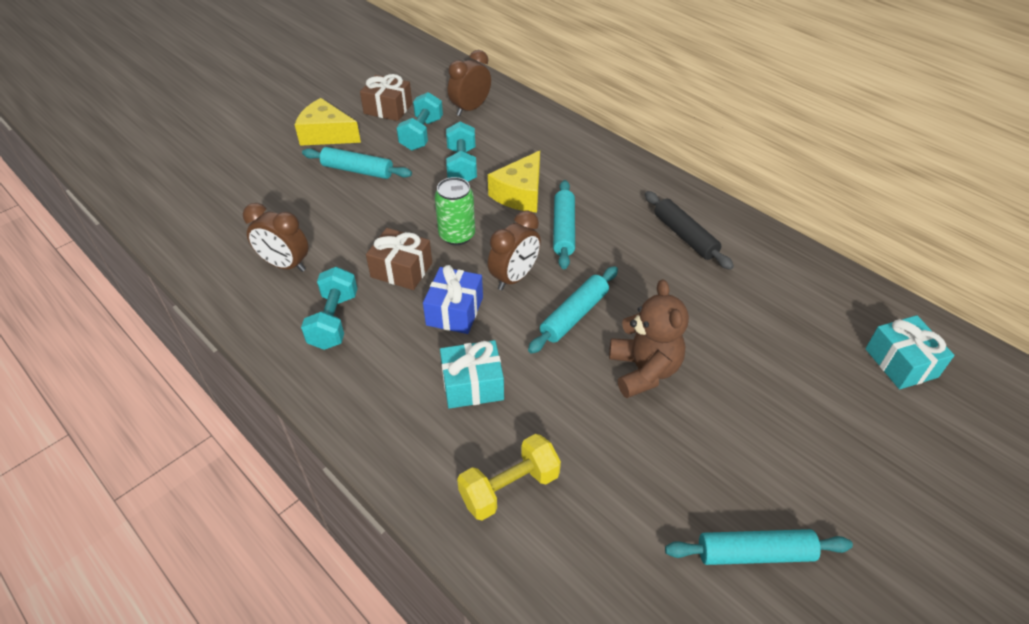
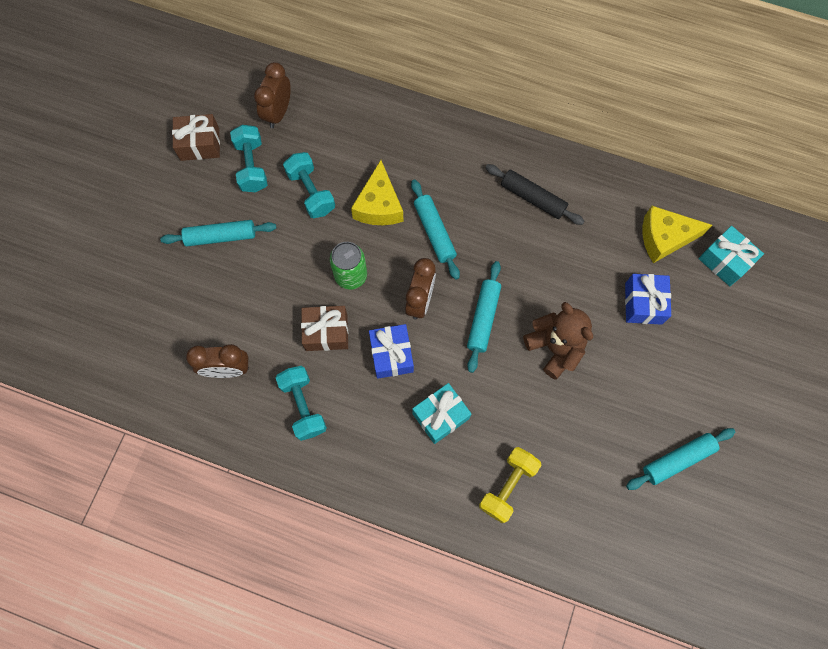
camera: 25 degrees left, 25 degrees up
yellow cheese [295,98,361,146] -> yellow cheese moved to [643,206,712,263]
none -> blue gift [625,274,671,325]

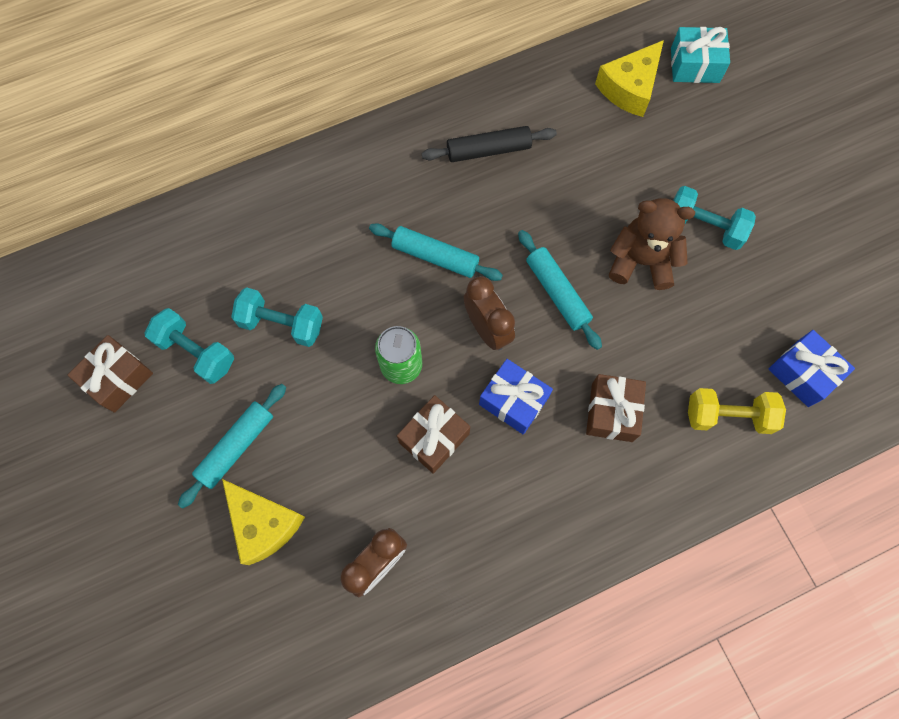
camera: 45 degrees left, 0 degrees up
brown clock [254,62,291,128] -> none
turquoise dumbbell [276,366,327,441] -> turquoise dumbbell moved to [673,186,756,250]
yellow cheese [351,160,403,225] -> yellow cheese moved to [222,479,305,565]
turquoise gift [412,383,471,444] -> brown gift [586,374,646,442]
yellow dumbbell [479,447,542,523] -> yellow dumbbell turned 75 degrees counterclockwise [688,388,786,434]
blue gift [625,274,671,325] -> blue gift moved to [769,330,855,407]
turquoise rolling pin [626,428,735,490] -> none

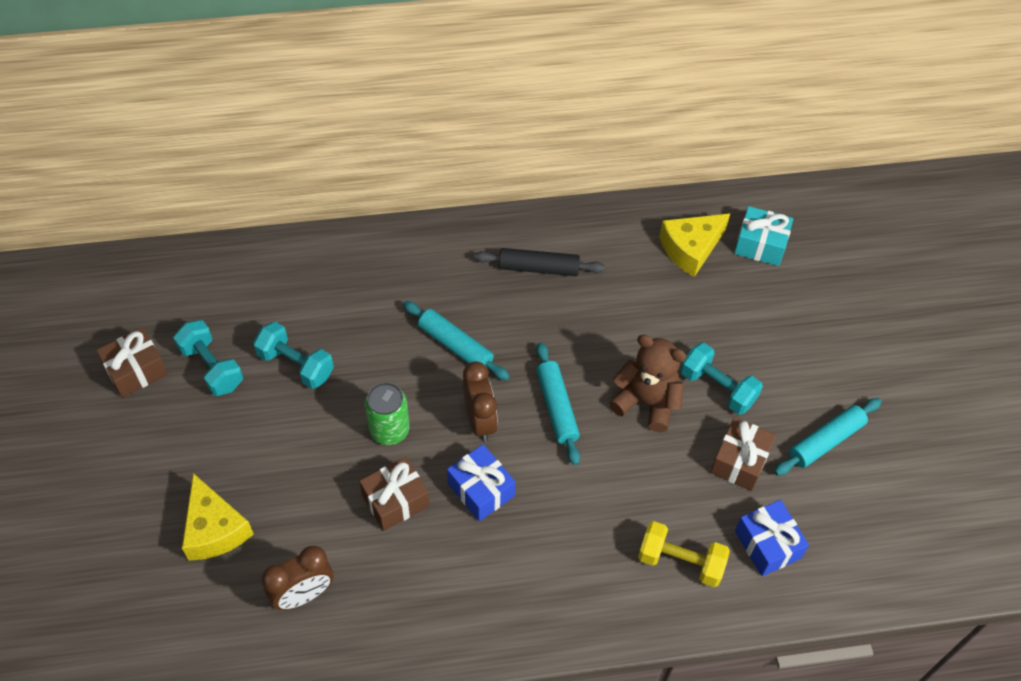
camera: 15 degrees right, 15 degrees down
turquoise rolling pin [178,384,286,508] -> turquoise rolling pin moved to [774,398,882,476]
brown gift [586,374,646,442] -> brown gift moved to [710,417,776,491]

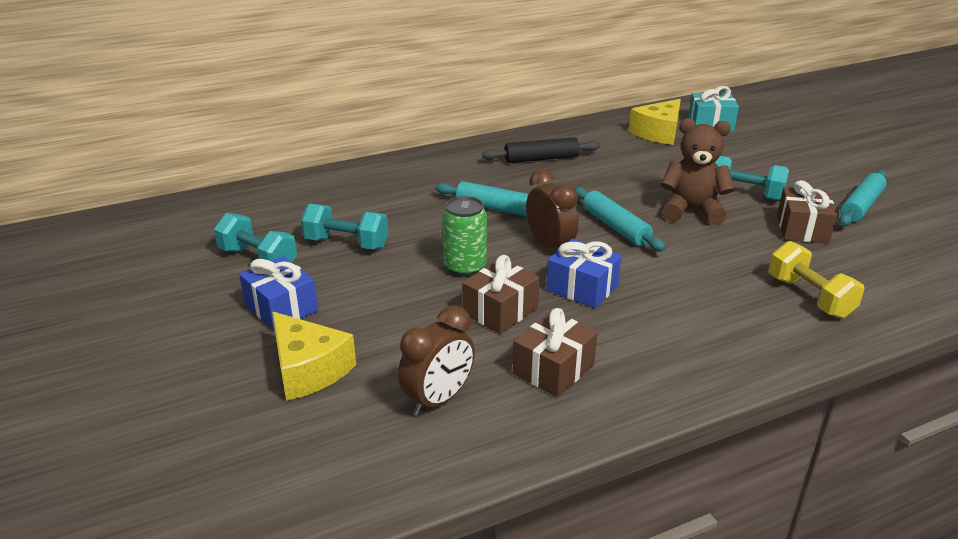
camera: 15 degrees left, 25 degrees down
brown gift [96,327,168,398] -> brown gift moved to [513,308,597,397]
yellow dumbbell [638,521,730,587] -> yellow dumbbell turned 60 degrees clockwise [769,241,864,319]
blue gift [735,500,809,576] -> blue gift moved to [239,256,318,331]

